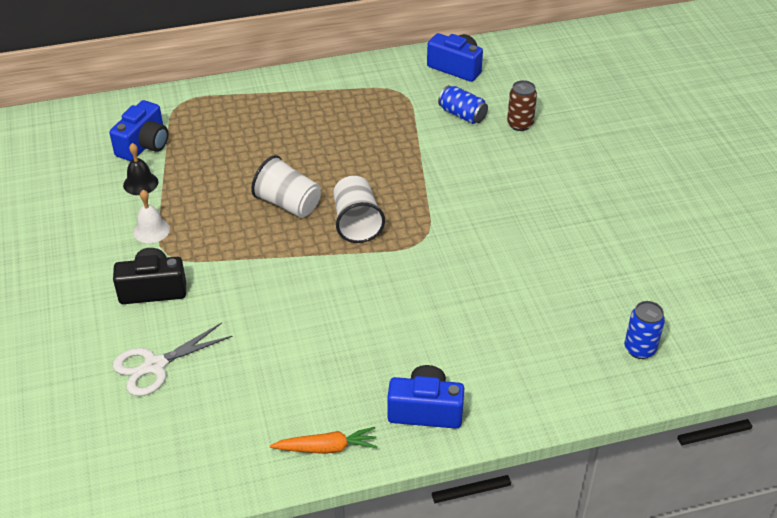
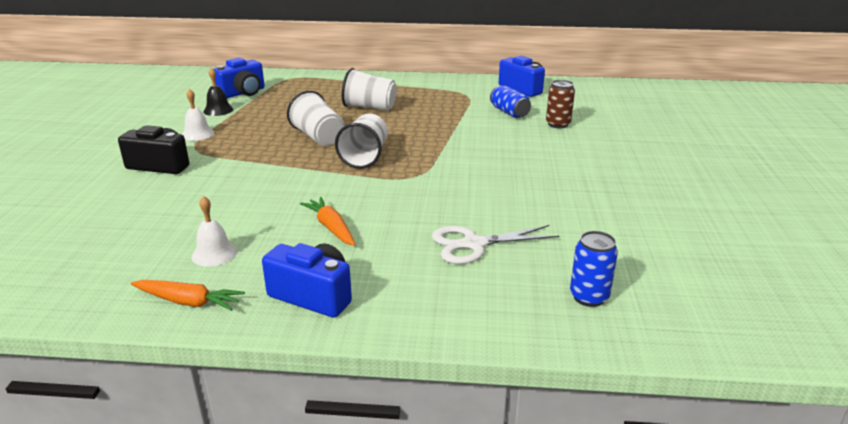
camera: 20 degrees right, 15 degrees down
white scissors [113,323,233,396] -> white scissors moved to [432,225,559,264]
none -> white bell [192,196,237,267]
none -> orange carrot [300,197,355,246]
none -> white cup [342,68,397,111]

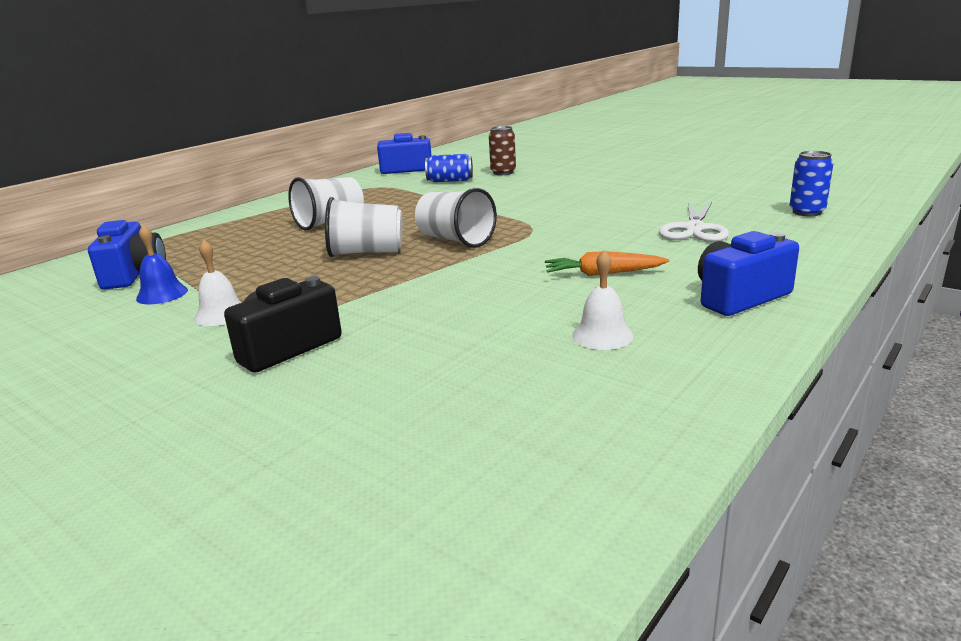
camera: 55 degrees left, 5 degrees down
orange carrot [131,280,245,311] -> none
black bell [203,68,234,116] -> blue bell [136,225,188,304]

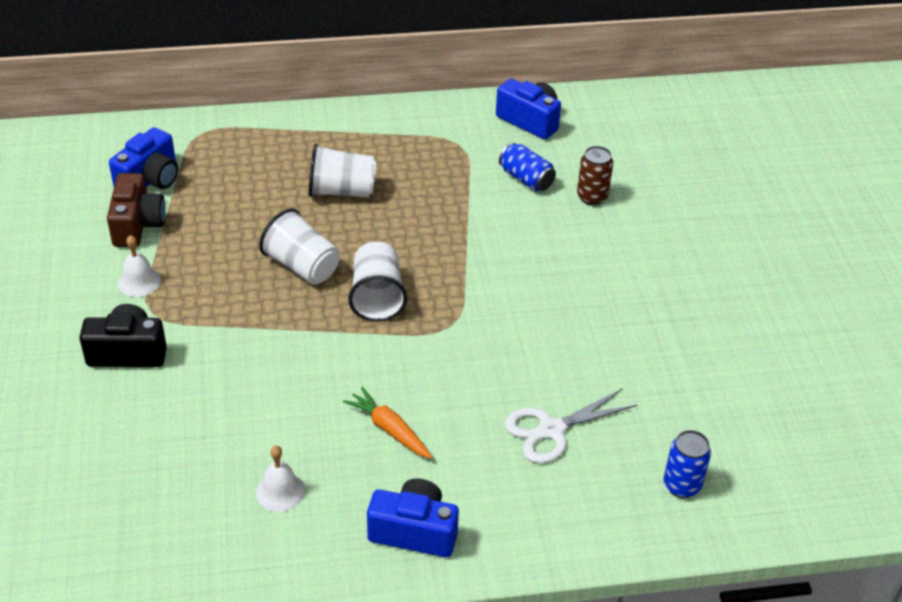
camera: 40 degrees right, 20 degrees up
blue bell [136,225,188,304] -> brown camera [107,173,166,247]

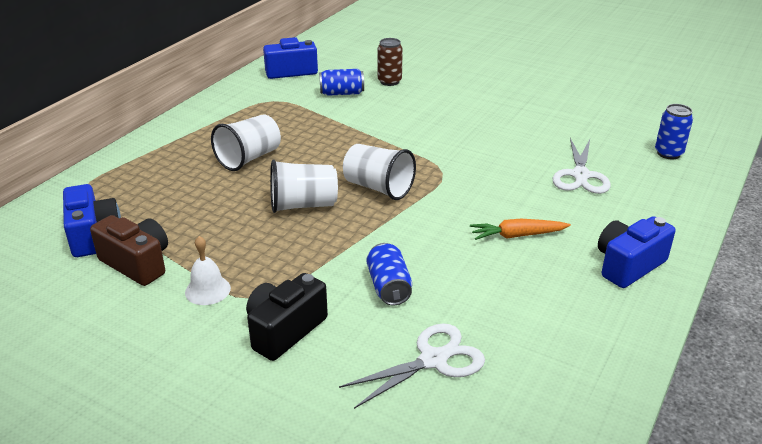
camera: 50 degrees left, 10 degrees down
white bell [256,446,305,512] -> none
none -> white scissors [339,324,485,409]
none -> blue can [366,243,412,306]

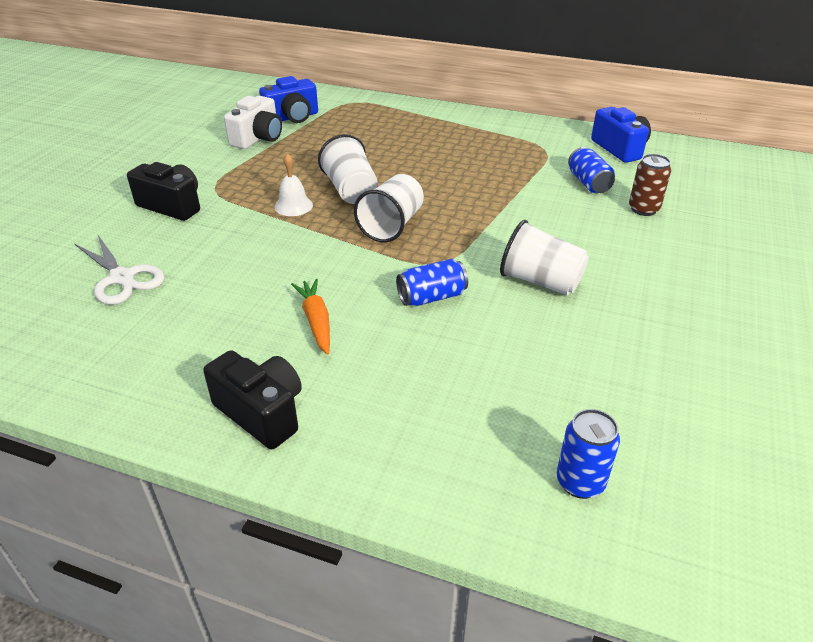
camera: 80 degrees right, 5 degrees up
brown camera [90,215,168,286] -> white camera [224,96,282,149]
white bell [185,236,231,305] -> white bell moved to [274,153,313,216]
white cup [211,114,281,171] -> white cup moved to [500,220,589,296]
blue can [366,243,412,306] -> blue can moved to [396,259,468,306]
white scissors [553,138,611,194] -> none
blue camera [598,216,675,288] -> black camera [203,350,302,449]

